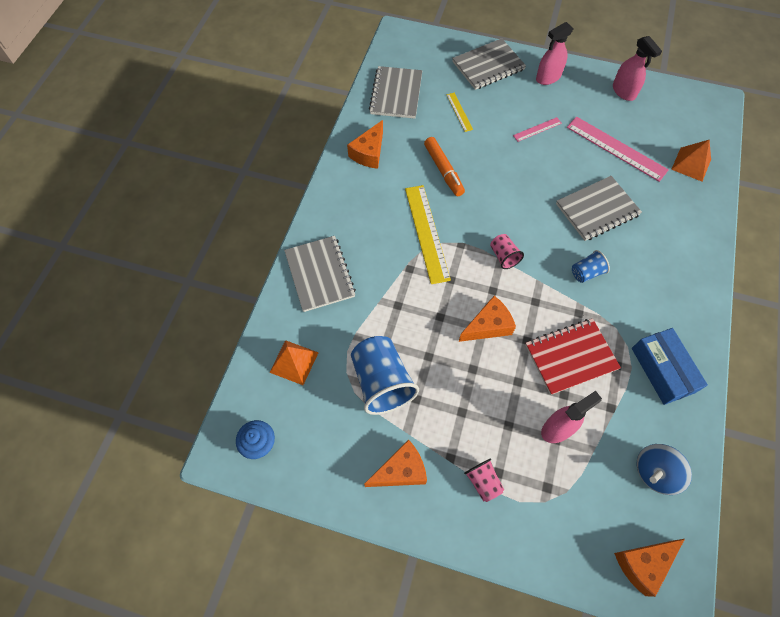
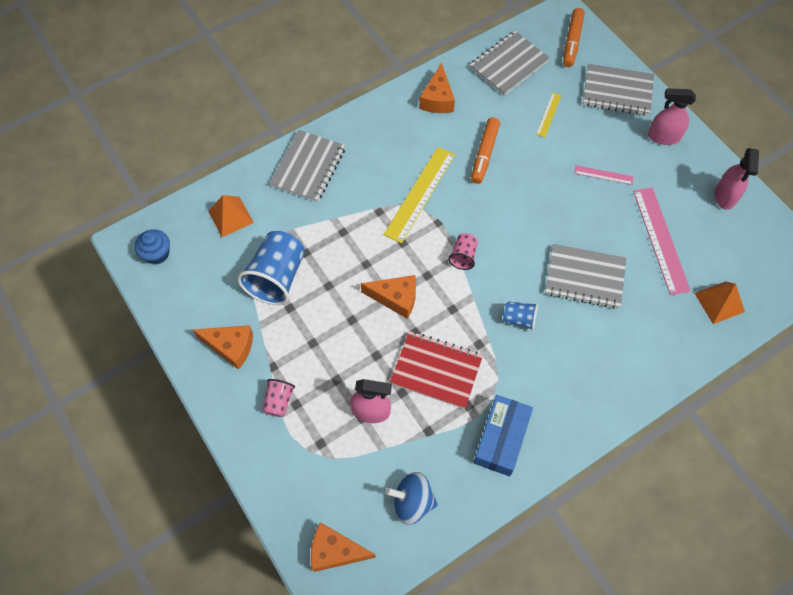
camera: 40 degrees right, 0 degrees up
orange cheese [347,120,383,169] -> orange cheese turned 60 degrees counterclockwise [419,63,455,113]
none -> orange marker [563,8,585,67]

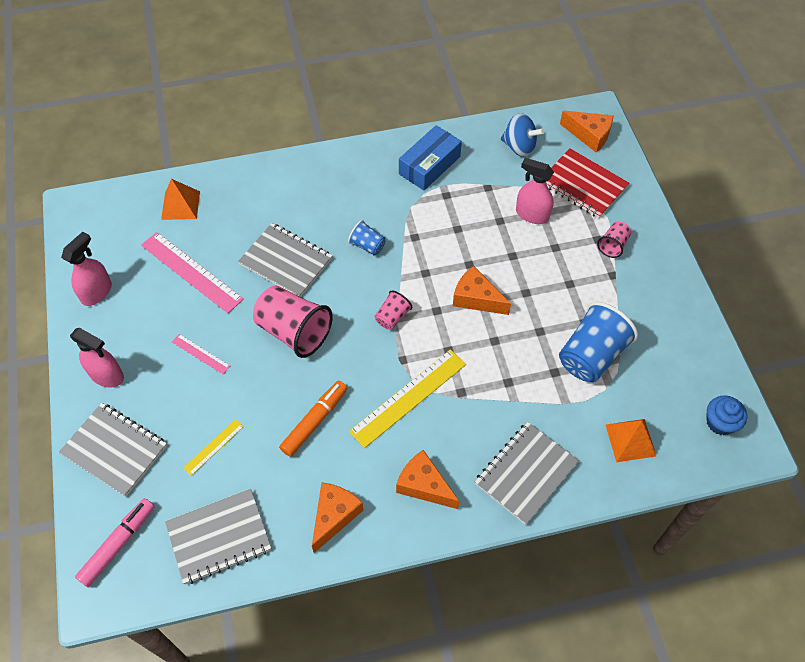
camera: 160 degrees left, 5 degrees down
orange cheese [192,325,253,370] -> orange cheese moved to [396,450,459,509]
red notebook [390,331,483,409] -> red notebook moved to [546,148,629,218]
orange marker [563,8,585,67] -> pink marker [75,498,155,587]
pink ruler [633,188,691,295] -> pink ruler turned 60 degrees counterclockwise [141,232,244,313]
none -> pink cup [253,286,333,358]

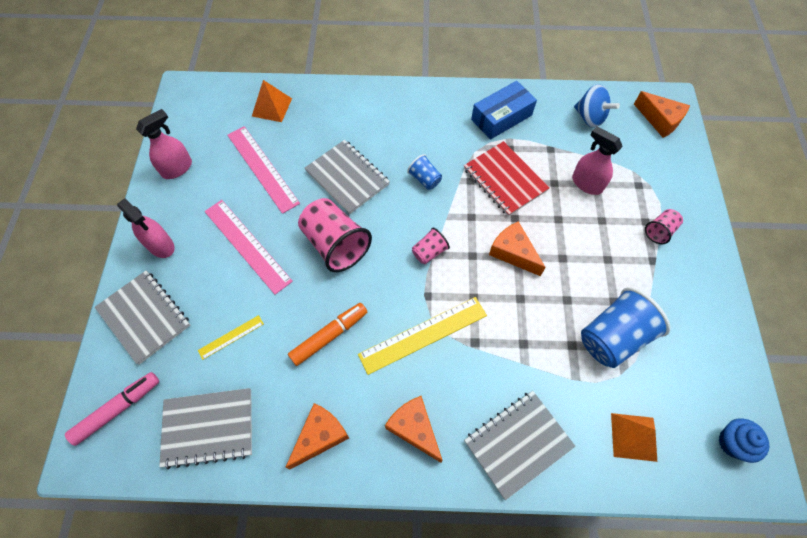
camera: 15 degrees right, 5 degrees up
pink ruler [172,334,230,374] -> pink ruler [204,200,293,295], size x2.00
red notebook [546,148,629,218] -> red notebook moved to [464,141,550,216]

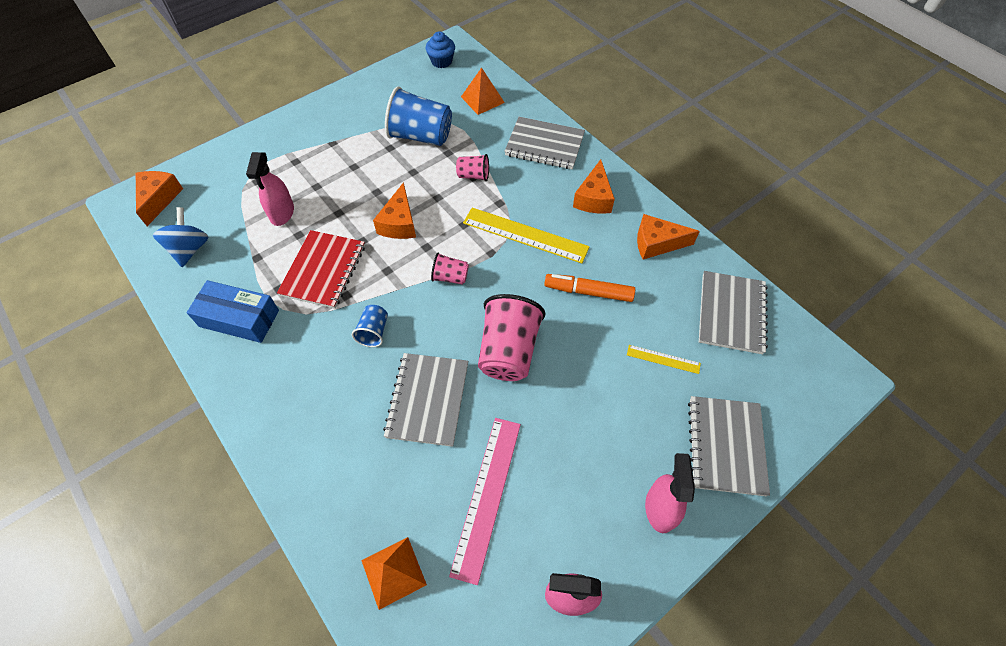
camera: 130 degrees left, 5 degrees down
pink marker [65,372,159,446] -> none
grey notebook [159,388,252,469] -> grey notebook turned 60 degrees clockwise [699,271,768,354]
pink ruler [204,200,293,295] -> none
pink cup [645,209,683,244] -> pink cup moved to [456,154,489,181]

